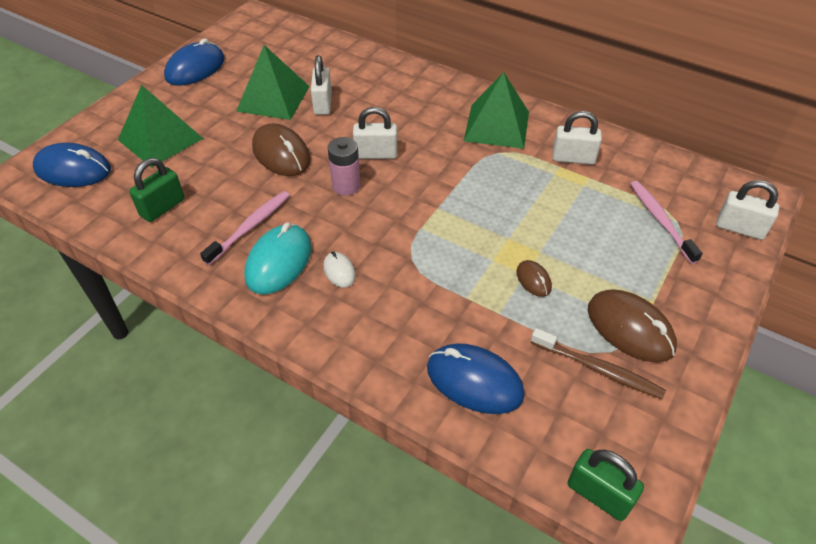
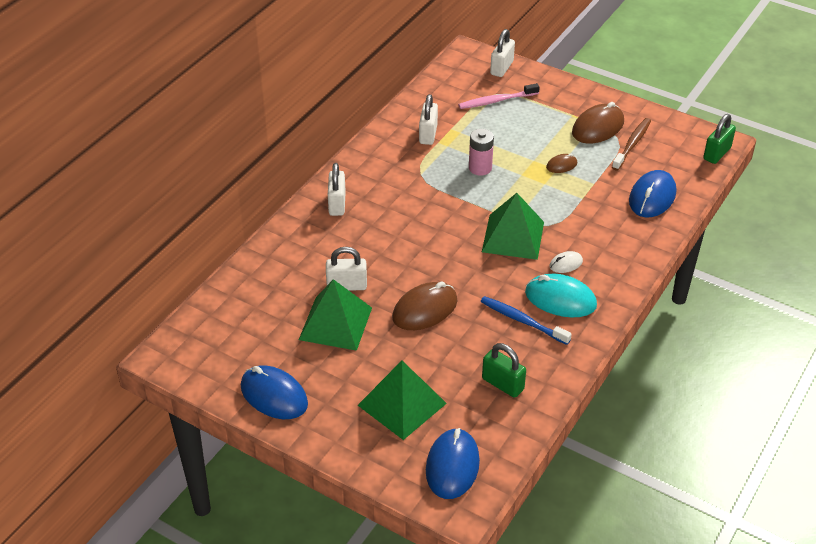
camera: 90 degrees left, 5 degrees down
pink toothbrush [200,191,290,265] -> blue toothbrush [480,296,572,345]
pink battery [328,137,361,196] -> pink battery moved to [469,129,494,176]
white padlock [353,107,397,159] -> white padlock moved to [328,163,346,216]
green pyramid [464,72,529,149] -> green pyramid moved to [482,193,544,260]

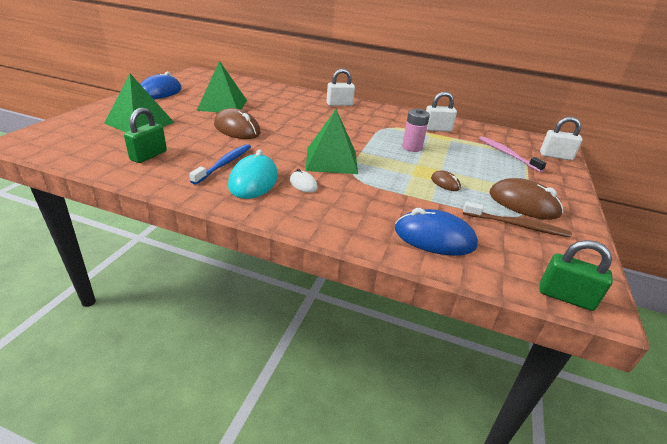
camera: 75 degrees right, 10 degrees down
white padlock [326,247,367,291] -> none
blue mouse [426,428,480,499] -> none

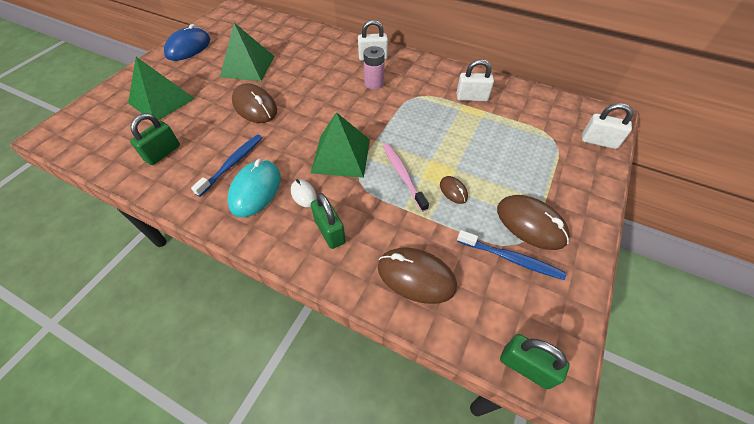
camera: 10 degrees right, 20 degrees up
blue mouse [395,208,478,256] -> brown mouse [378,248,457,304]
pink battery [402,109,430,152] -> pink battery moved to [363,46,385,90]
brown toothbrush [463,201,572,238] -> blue toothbrush [457,230,566,280]
pink toothbrush [479,136,547,172] -> pink toothbrush moved to [383,143,429,212]
none -> green padlock [311,193,346,249]

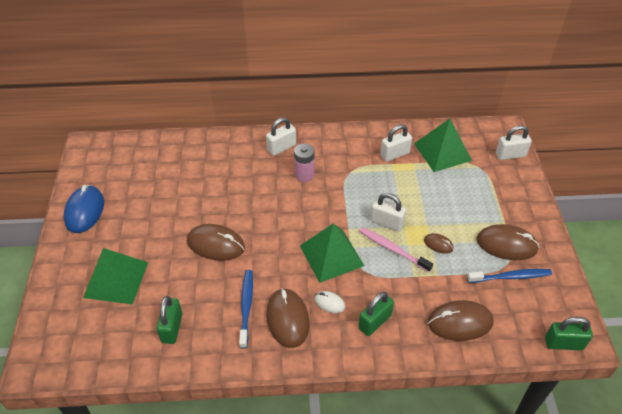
camera: 30 degrees left, 5 degrees down
green pyramid [220,23,275,81] -> green pyramid moved to [414,119,472,172]
turquoise mouse [227,159,281,217] -> brown mouse [266,288,310,348]
green padlock [311,193,346,249] -> green padlock turned 75 degrees counterclockwise [358,292,394,336]
none -> white padlock [370,193,406,231]

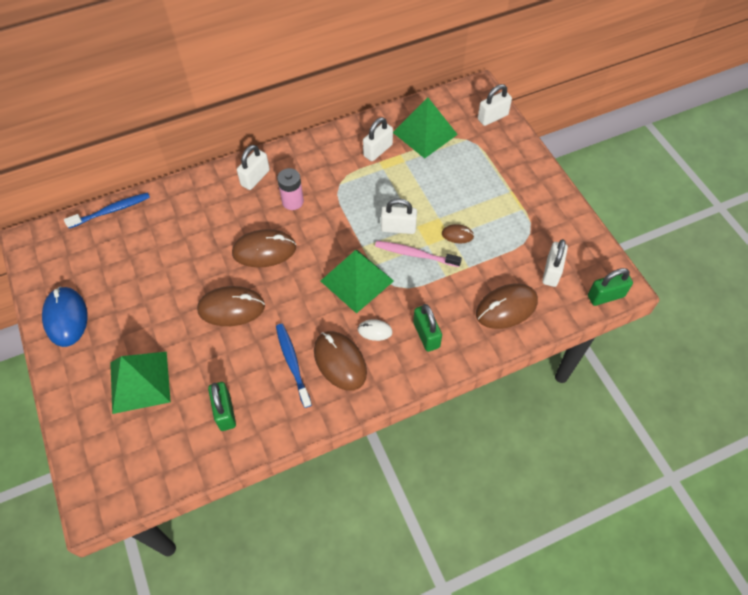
camera: 20 degrees left, 10 degrees up
green padlock [358,292,394,336] -> green padlock turned 45 degrees counterclockwise [413,304,442,352]
blue toothbrush [467,269,552,283] -> blue toothbrush moved to [64,192,150,228]
brown mouse [476,224,539,260] -> brown mouse moved to [232,229,296,268]
none -> white padlock [542,239,568,287]

